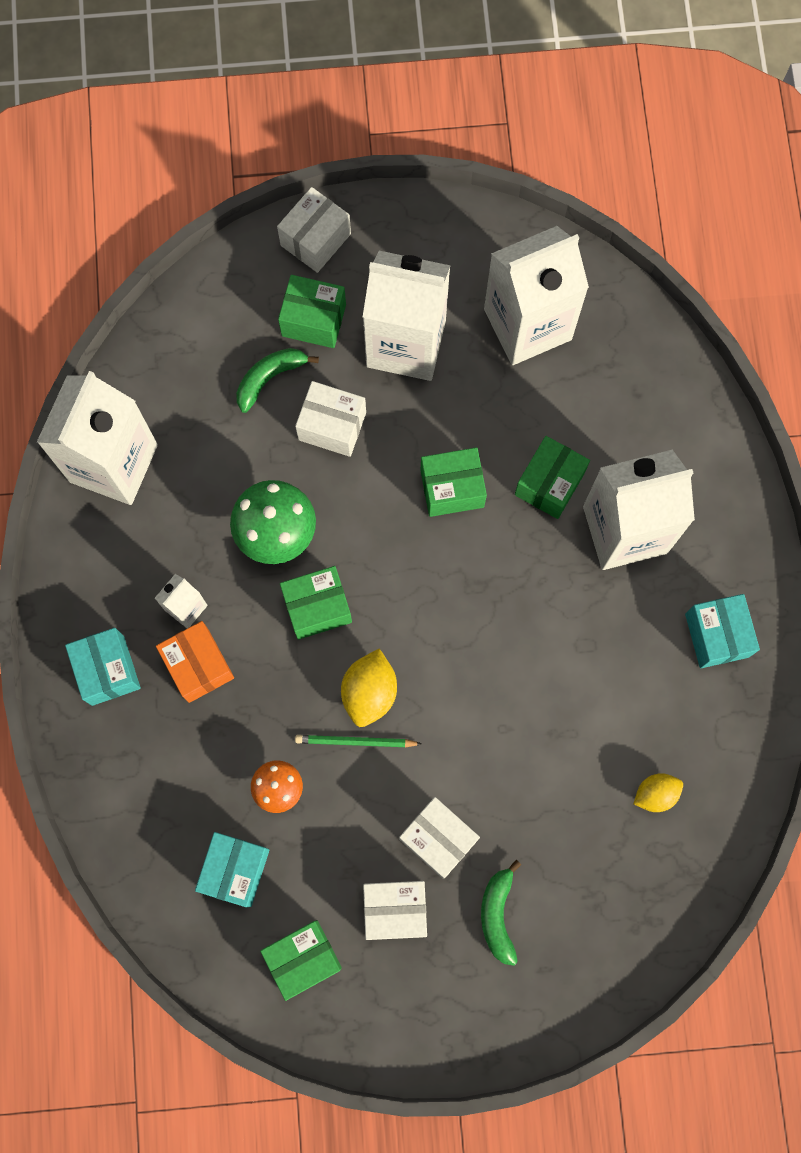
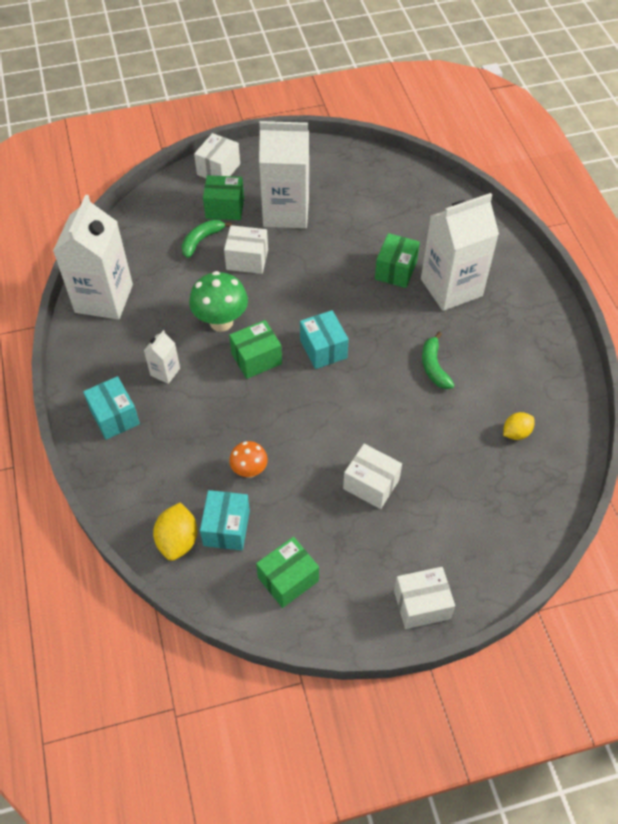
camera: 10 degrees left, 20 degrees down
orange box [156,621,234,703] -> none
green pencil [295,735,422,747] -> none
yellow lemon [341,649,397,727] -> yellow lemon moved to [153,502,198,561]
white box [363,881,427,940] -> white box moved to [394,567,455,629]
green box [420,447,487,517] -> none
green banana [481,860,521,966] -> green banana moved to [422,332,454,389]
white carton [484,226,589,365] -> none
turquoise box [685,594,760,668] -> turquoise box moved to [300,310,349,369]

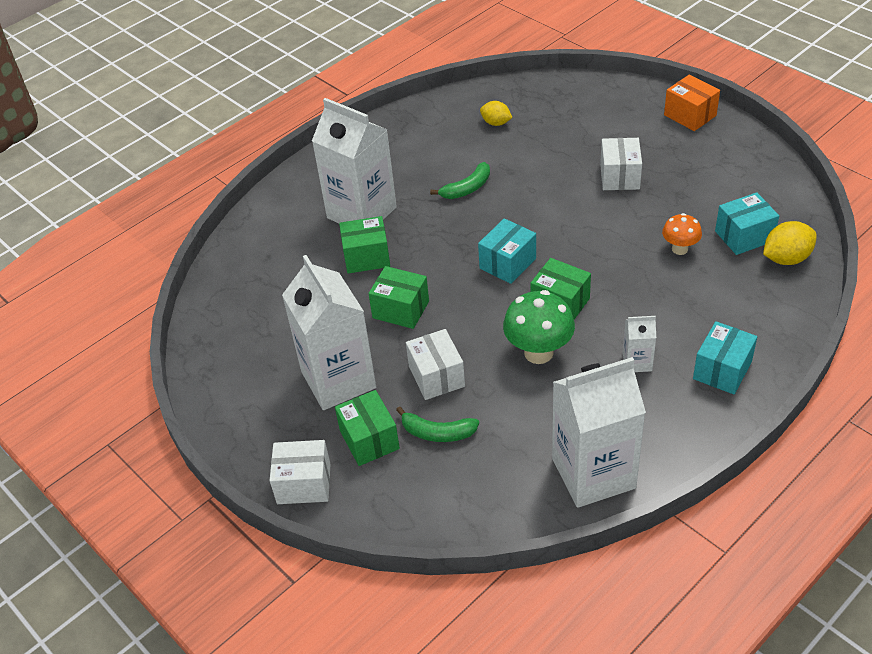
camera: 115 degrees left, 10 degrees down
green box [256,537,319,608] -> green box moved to [368,266,429,329]
white box [394,567,455,629] -> orange box [664,75,720,131]

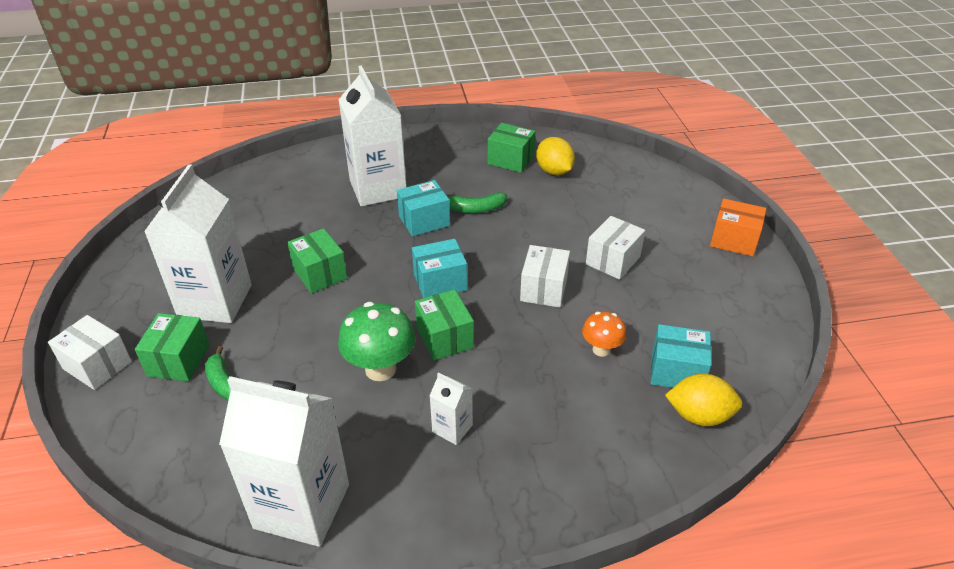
camera: 30 degrees right, 5 degrees down
green box [339,216,390,274] -> green box moved to [488,123,536,173]
white box [406,329,465,400] -> white box moved to [520,245,570,308]
yellow lemon [480,101,513,126] -> yellow lemon [536,137,575,175], size x1.51
orange box [664,75,720,131] -> orange box turned 60 degrees counterclockwise [710,199,766,257]
turquoise box [693,321,757,394] -> turquoise box moved to [397,180,450,237]

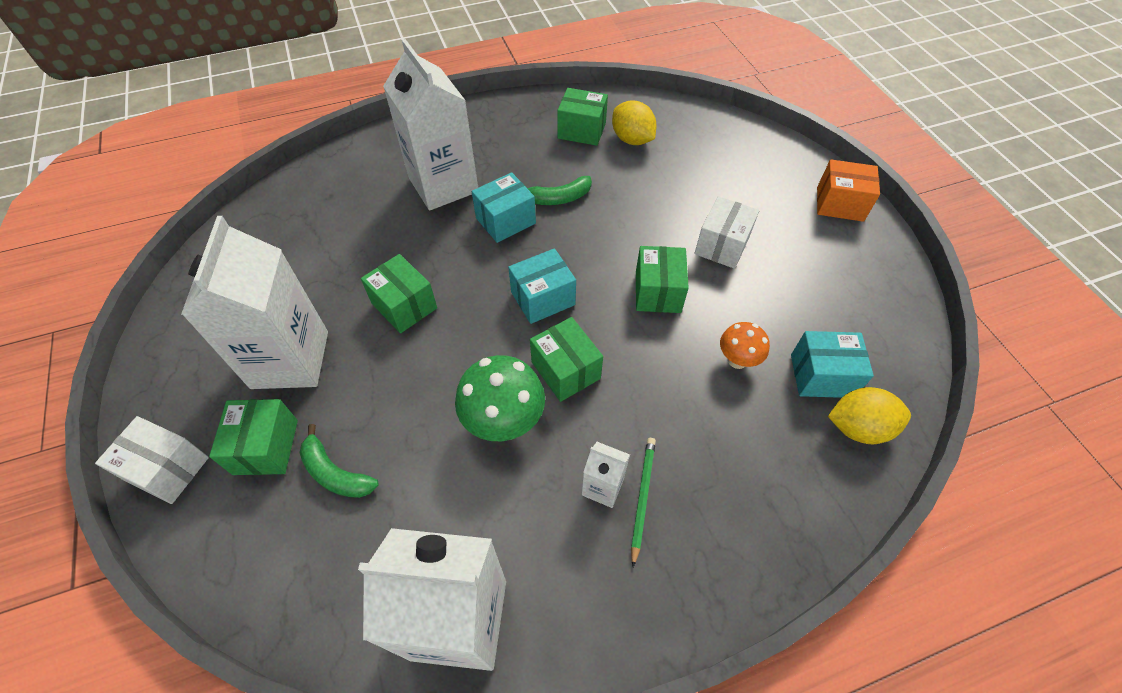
camera: 10 degrees left, 15 degrees up
white box [520,245,570,308] -> green box [636,246,689,313]
none -> green pencil [631,438,656,567]

